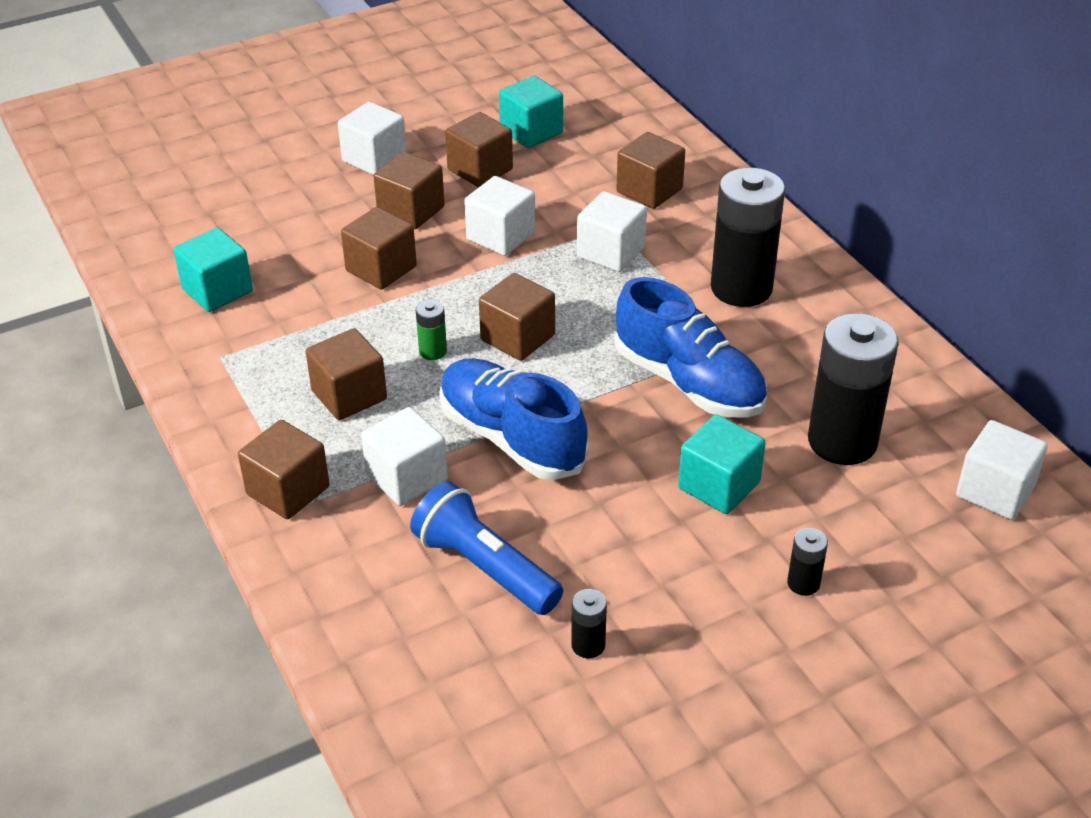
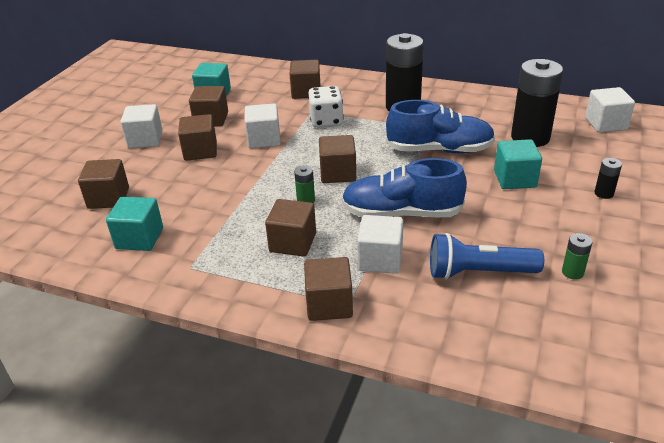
camera: 40 degrees left, 5 degrees down
brown cube [341,207,417,290] -> brown cube moved to [78,159,129,209]
black battery [571,589,607,659] -> green battery [562,233,592,280]
white cube [577,191,647,272] -> white dice [308,86,344,128]

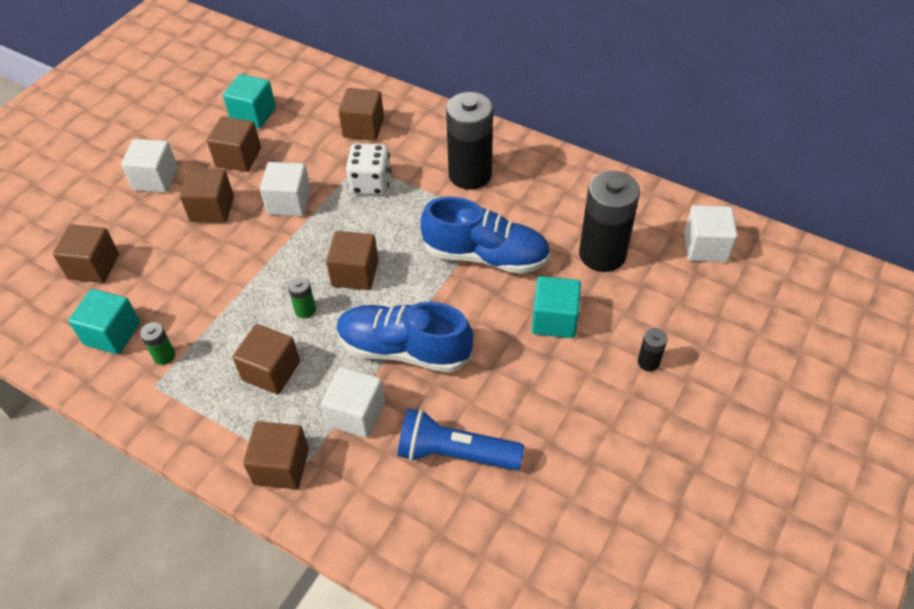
camera: 10 degrees right, 15 degrees up
green battery [562,233,592,280] -> green battery moved to [140,322,175,365]

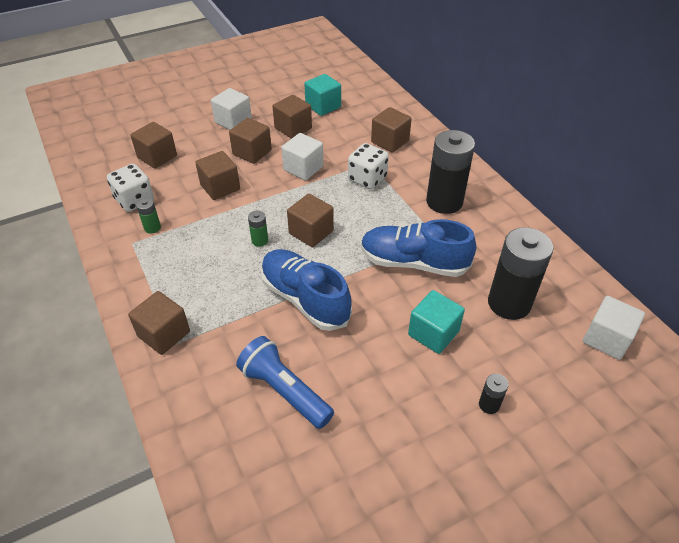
camera: 30 degrees right, 5 degrees down
turquoise cube [68,289,140,354] -> white dice [107,164,154,212]
brown cube [233,324,300,394] -> brown cube moved to [195,151,240,200]
white cube [321,367,385,438] -> none
blue shoe [421,197,551,274] -> blue shoe turned 150 degrees clockwise [361,219,476,277]

